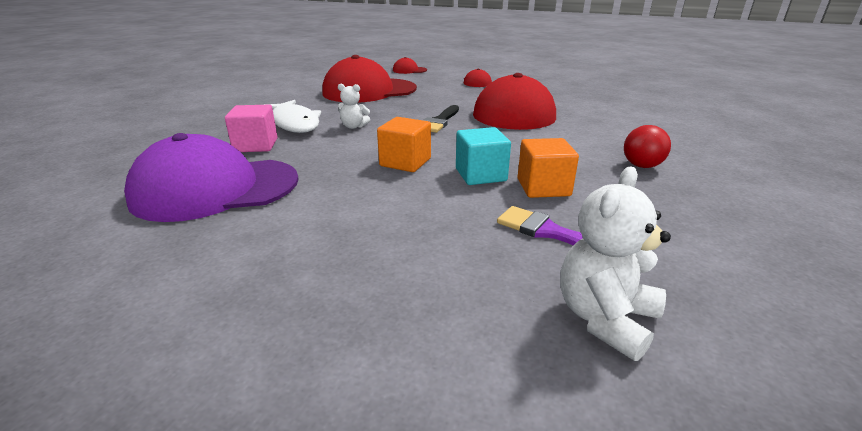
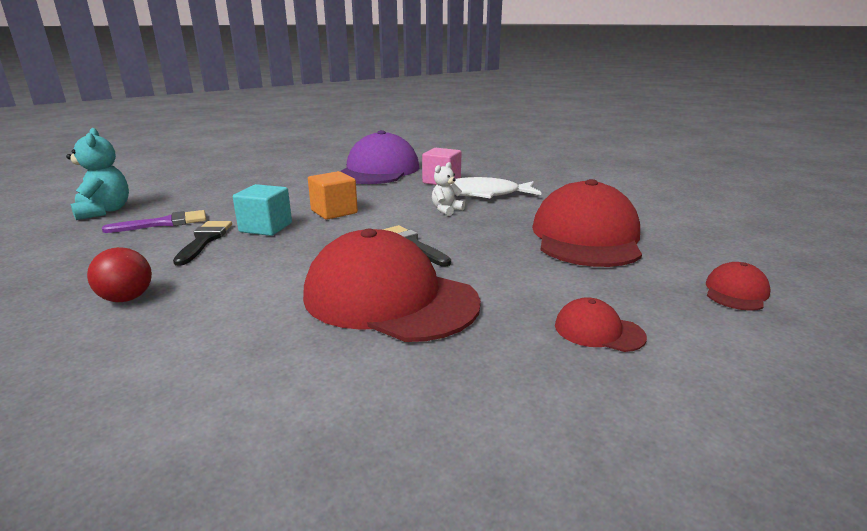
camera: 120 degrees right, 5 degrees down
orange cube [518,138,579,198] -> black brush [173,221,232,266]
white teddy bear [560,166,671,361] -> turquoise teddy bear [66,128,129,220]

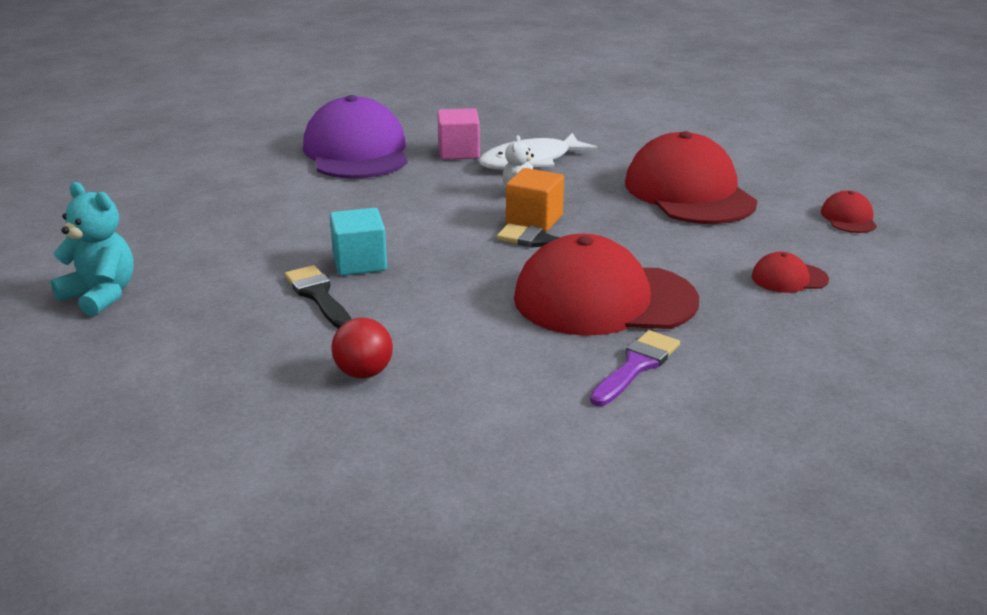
camera: 30 degrees left, 5 degrees up
purple brush [102,210,206,233] -> purple brush moved to [590,330,680,406]
orange cube [308,171,358,220] -> orange cube moved to [506,168,564,232]

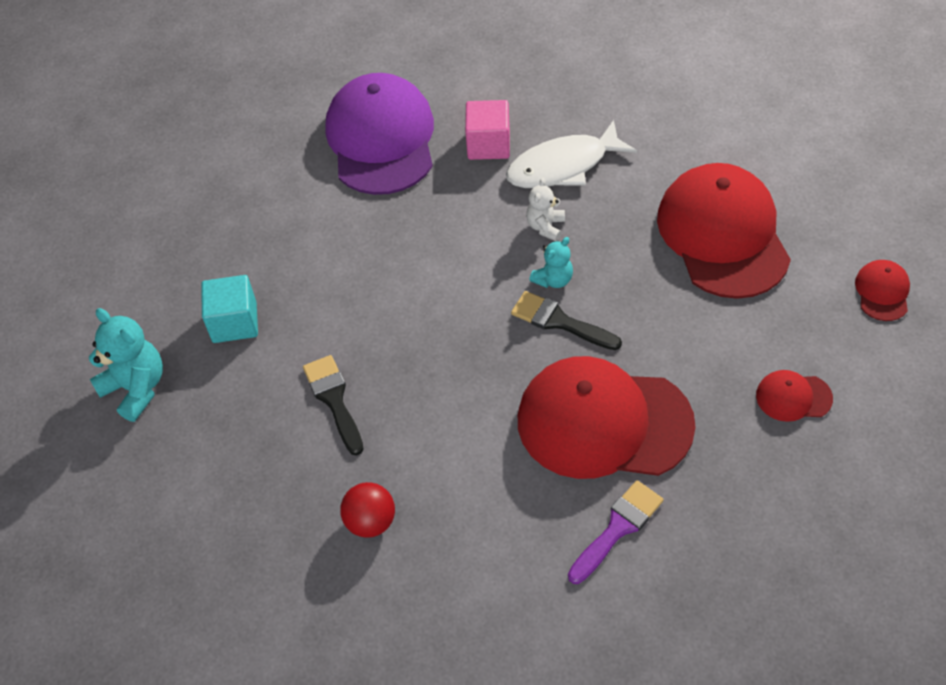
camera: 10 degrees right, 25 degrees up
turquoise cube [330,208,387,276] -> turquoise cube moved to [201,275,258,343]
orange cube [506,168,564,232] -> turquoise teddy bear [529,237,573,288]

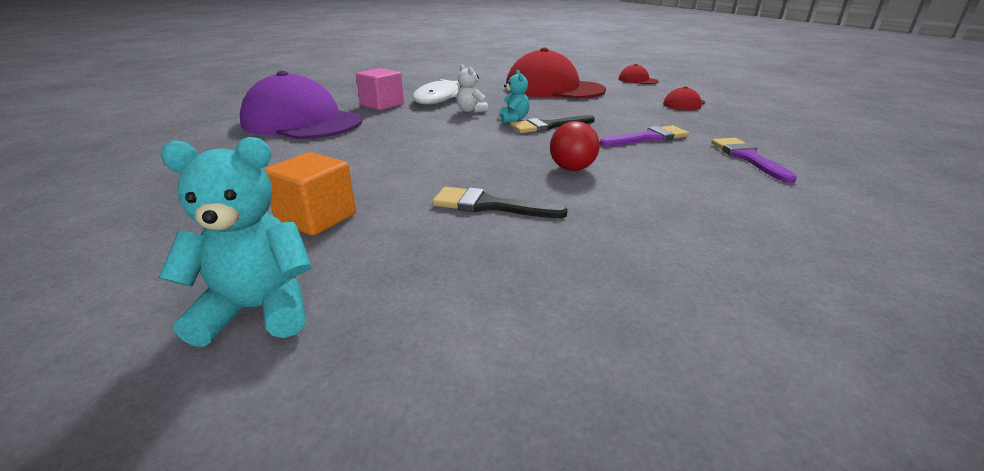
camera: 55 degrees left, 25 degrees down
turquoise cube [201,275,258,343] -> orange cube [264,152,356,236]
red ball [340,482,395,538] -> red ball moved to [550,121,600,171]
red cap [518,356,696,479] -> purple brush [600,125,689,146]

